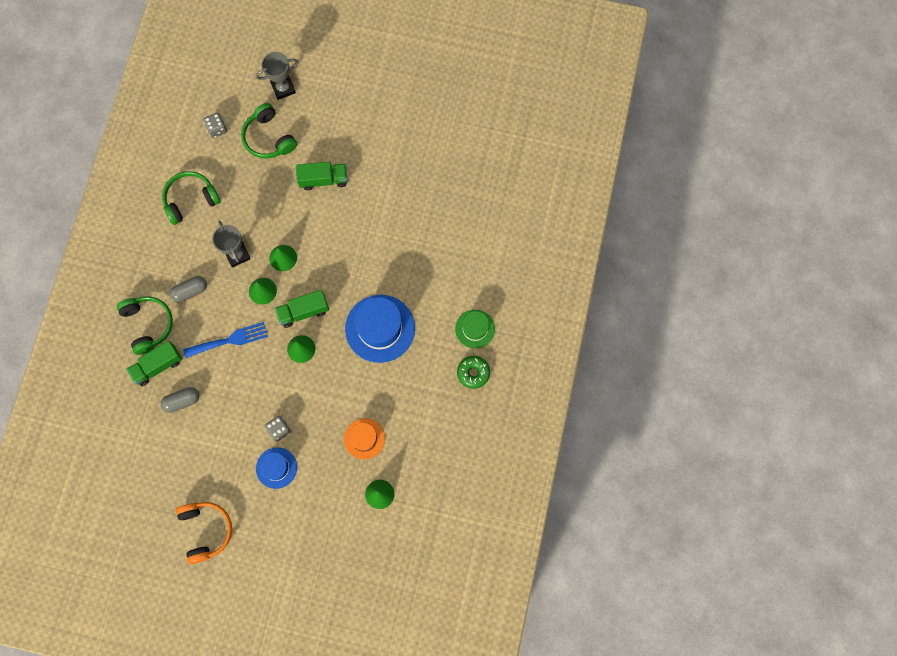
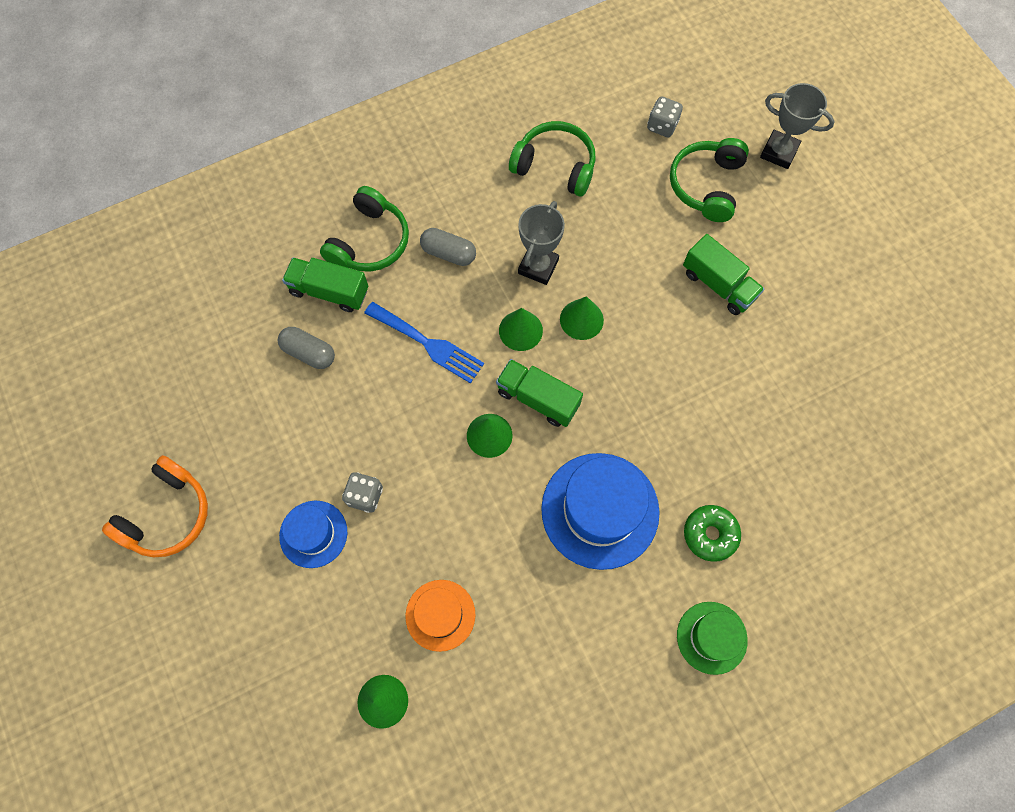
camera: 50 degrees right, 5 degrees down
green donut [457,356,490,389] -> green donut moved to [684,505,741,562]

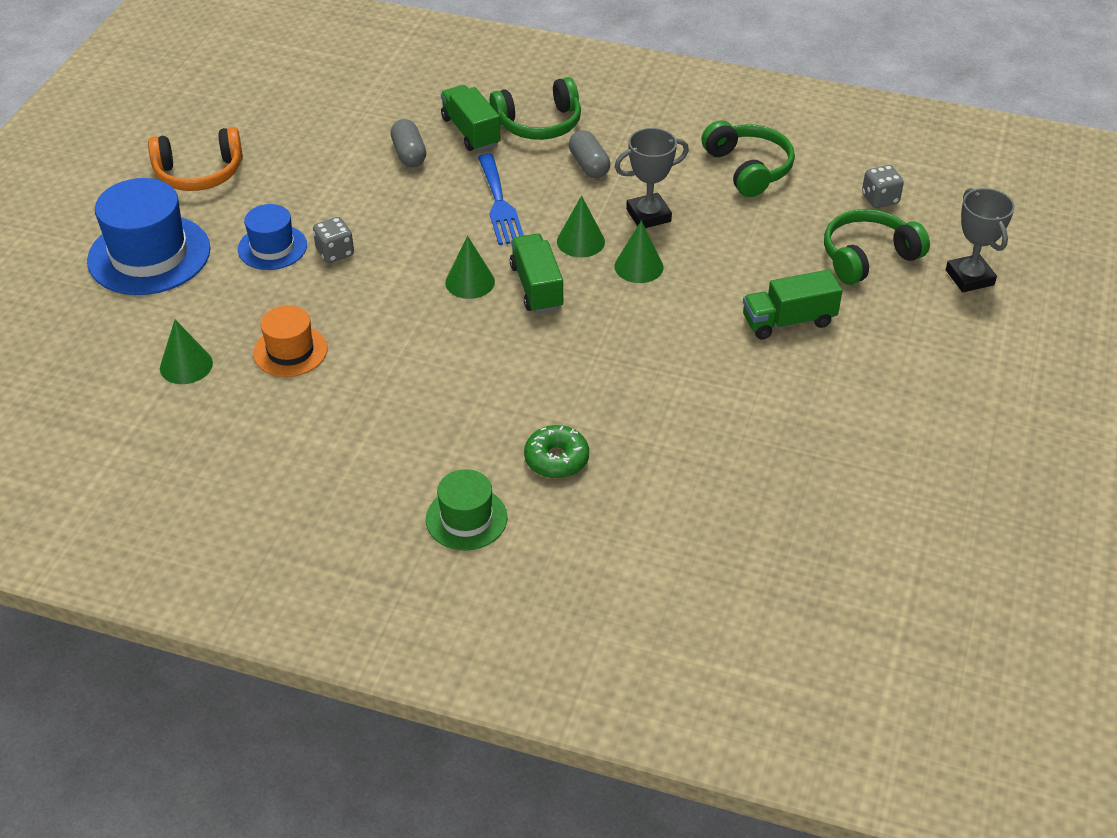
camera: 45 degrees right, 25 degrees down
blue hat [541,453,660,570] -> blue hat moved to [87,178,210,295]
green truck [683,234,764,315] -> green truck turned 75 degrees clockwise [743,269,842,340]

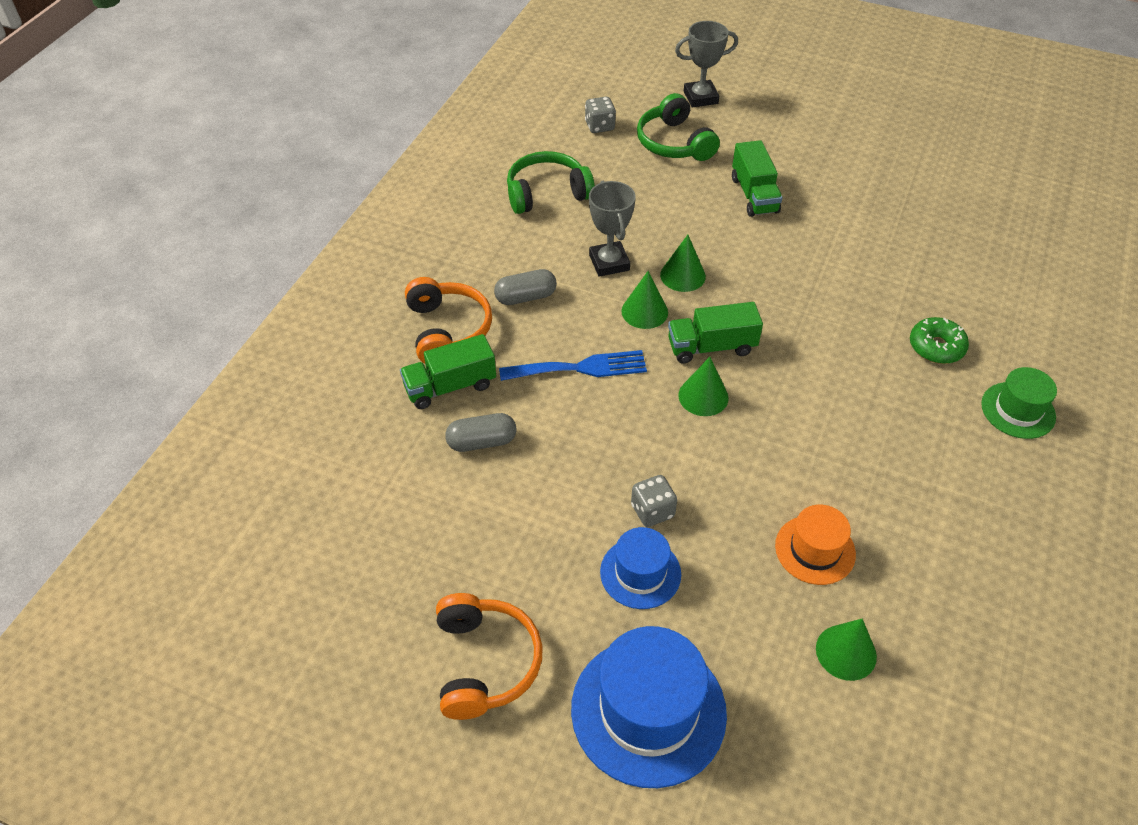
camera: 85 degrees left, 5 degrees up
green headphones [489,77,581,140] -> orange headphones [405,277,492,363]

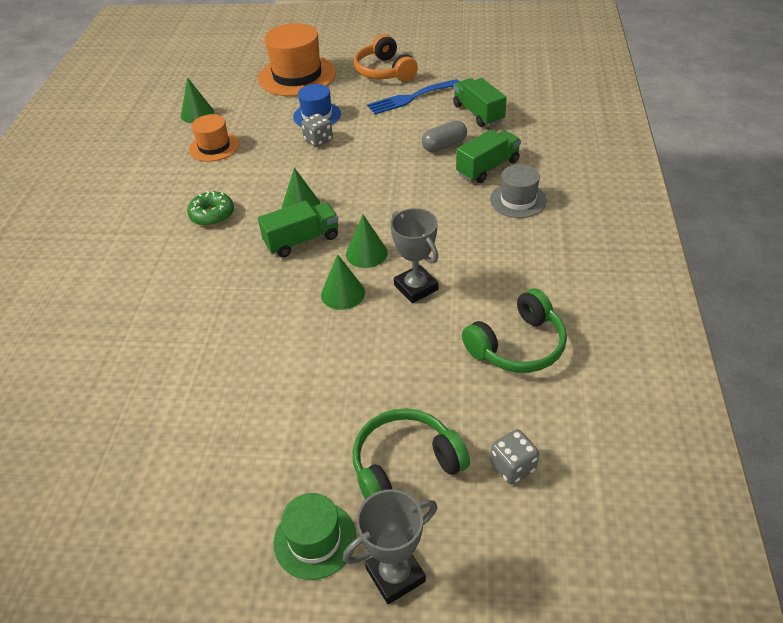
camera: 165 degrees right, 5 degrees down
orange headphones [405,277,492,363] -> grey hat [490,164,547,218]
grey capsule [494,269,557,305] -> none
blue fork [499,350,647,381] -> blue fork moved to [367,79,460,114]
blue hat [571,626,727,788] -> orange hat [258,23,336,96]
green headphones [637,93,720,161] -> green headphones turned 75 degrees counterclockwise [353,408,470,500]
green truck [732,140,783,217] -> green truck moved to [453,78,507,127]
green donut [910,317,969,364] -> green donut moved to [187,191,234,226]
green hat [981,367,1057,439] -> green hat moved to [274,493,356,580]

